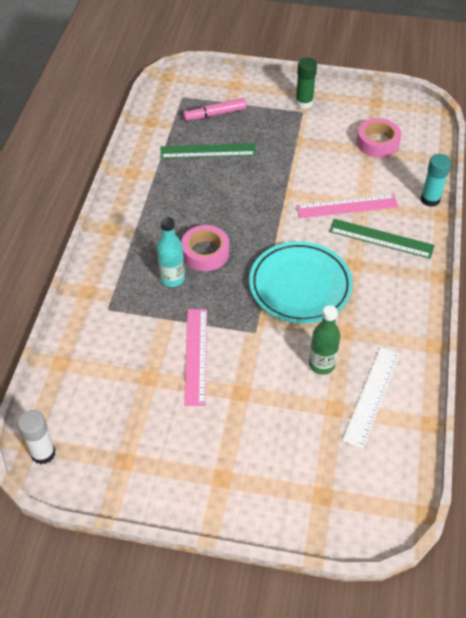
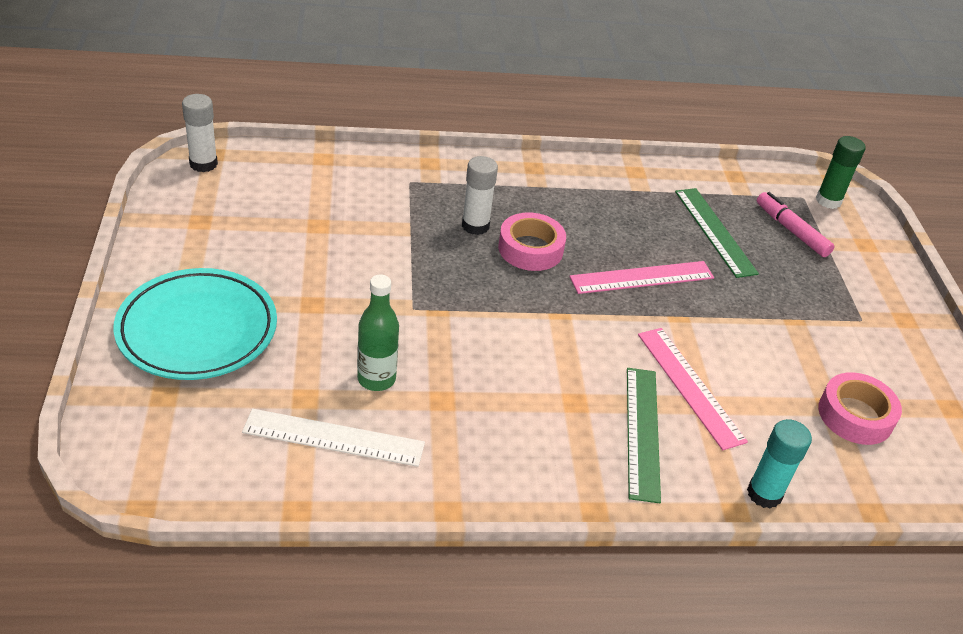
camera: 70 degrees right, 10 degrees down
turquoise bottle [157,217,185,287] -> white glue stick [462,156,498,235]
pink ruler [184,309,207,406] -> pink ruler moved to [570,261,714,294]
turquoise plate [249,241,353,323] -> turquoise plate moved to [113,268,277,380]
green glue stick [295,58,317,109] -> green glue stick moved to [816,136,866,209]

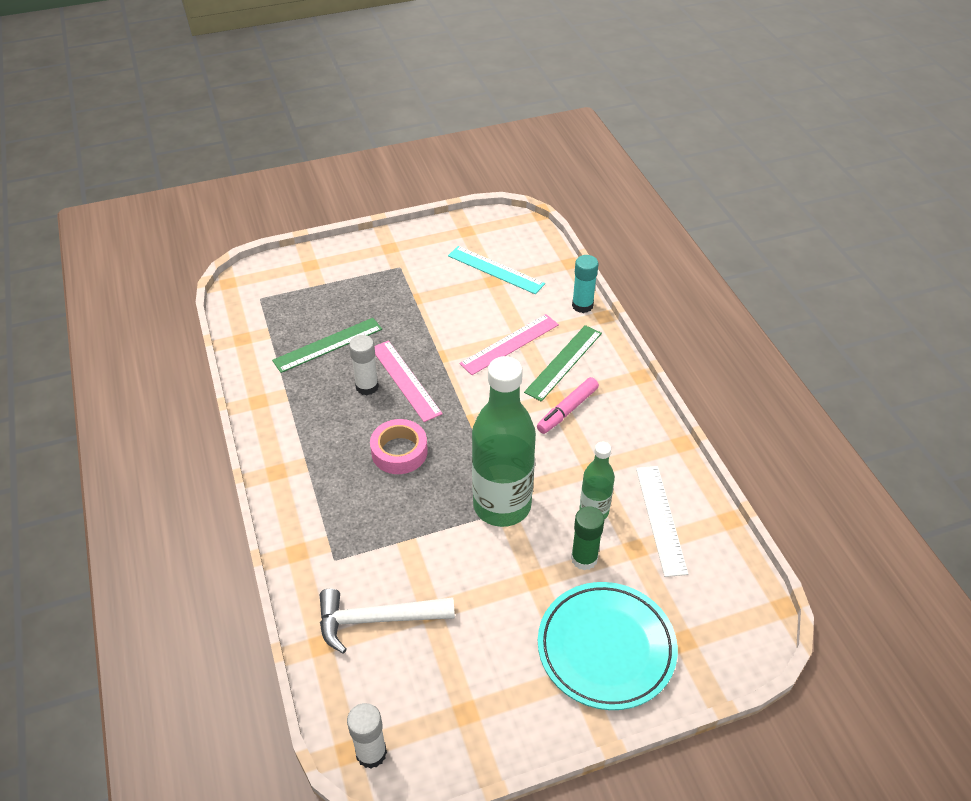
camera: 100 degrees left, 5 degrees up
white glue stick [462,156,498,235] -> white glue stick moved to [349,335,379,395]
green ruler [627,368,661,503] -> green ruler turned 45 degrees counterclockwise [524,325,602,402]
pink marker [757,192,835,257] -> pink marker moved to [537,377,599,434]
green glue stick [816,136,866,209] -> green glue stick moved to [571,506,605,570]
pink tape [818,372,902,445] -> turquoise ruler [448,246,545,294]
none -> white hammer [320,589,455,653]
none -> green bottle [472,356,536,527]

